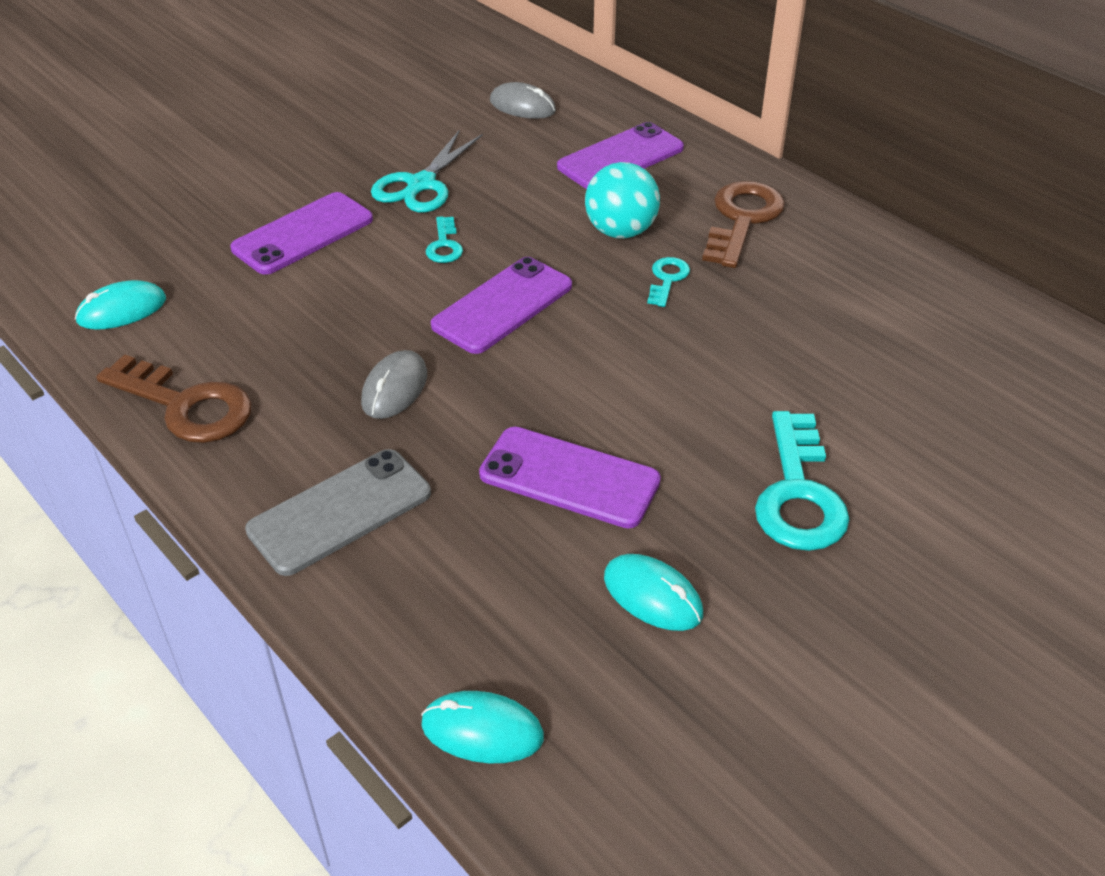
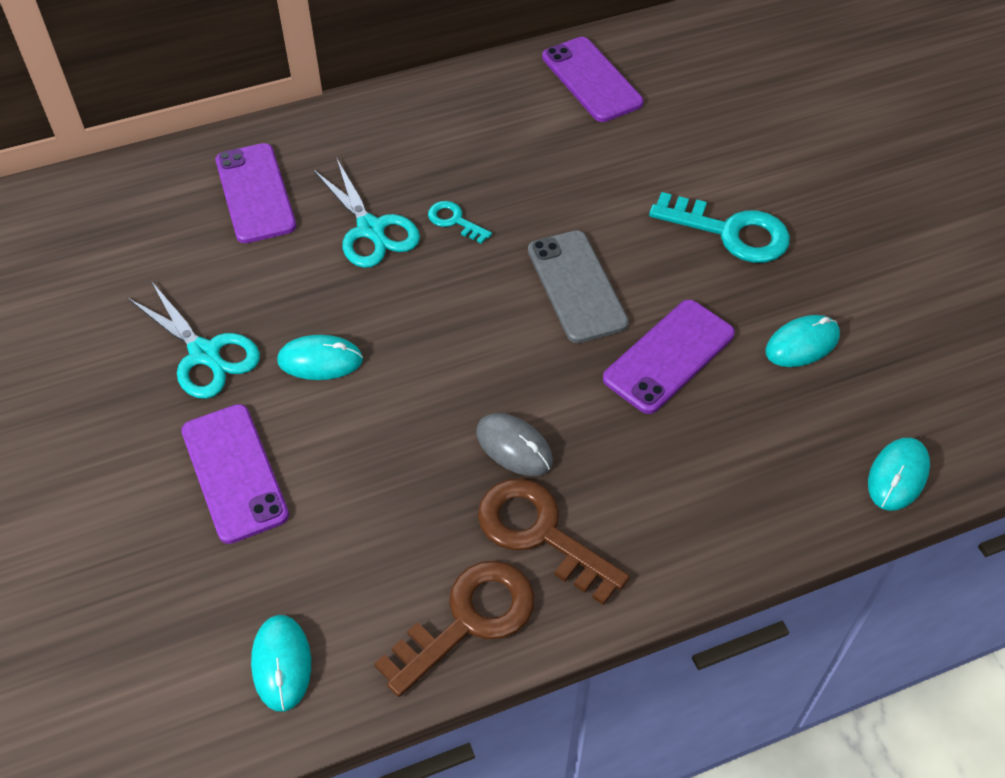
camera: 70 degrees left, 10 degrees up
grey phone [245,449,431,576] -> grey phone moved to [528,230,629,343]
turquoise key [426,216,463,263] -> turquoise mouse [277,335,363,380]
purple phone [431,257,572,354] -> purple phone moved to [542,37,643,122]
grey mouse [490,82,556,119] -> none
turquoise ball [585,162,660,239] -> turquoise scissors [313,159,420,268]
brown key [702,181,785,268] -> brown key moved to [478,478,629,605]

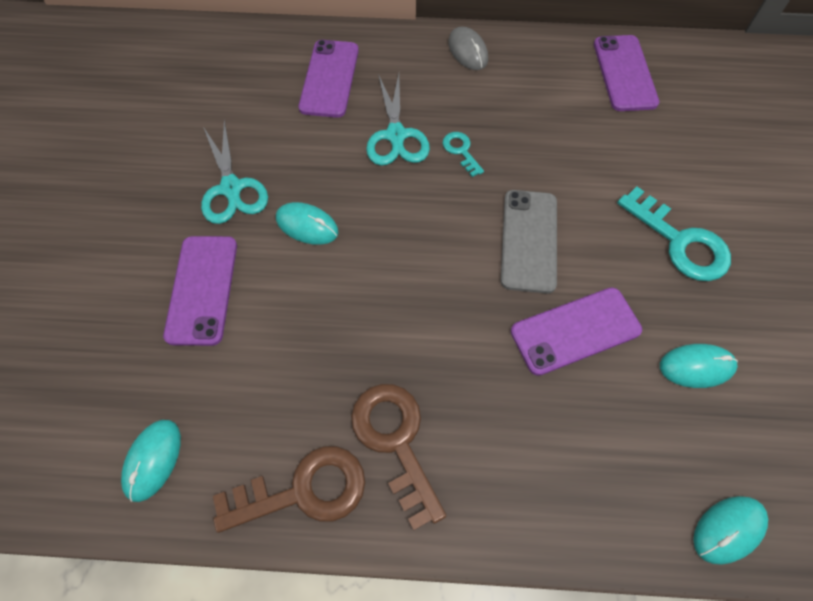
camera: 25 degrees right, 10 degrees up
grey mouse [476,413,553,476] -> grey mouse moved to [448,27,488,70]

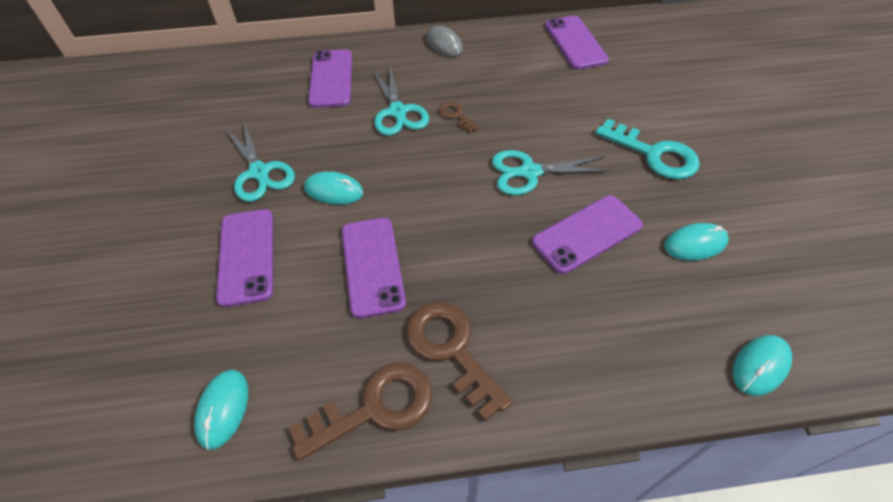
camera: 10 degrees left, 10 degrees down
turquoise key [442,132,484,177] -> brown key [439,101,479,133]
grey phone [501,190,557,294] -> turquoise scissors [492,150,612,195]
none -> purple phone [342,218,406,318]

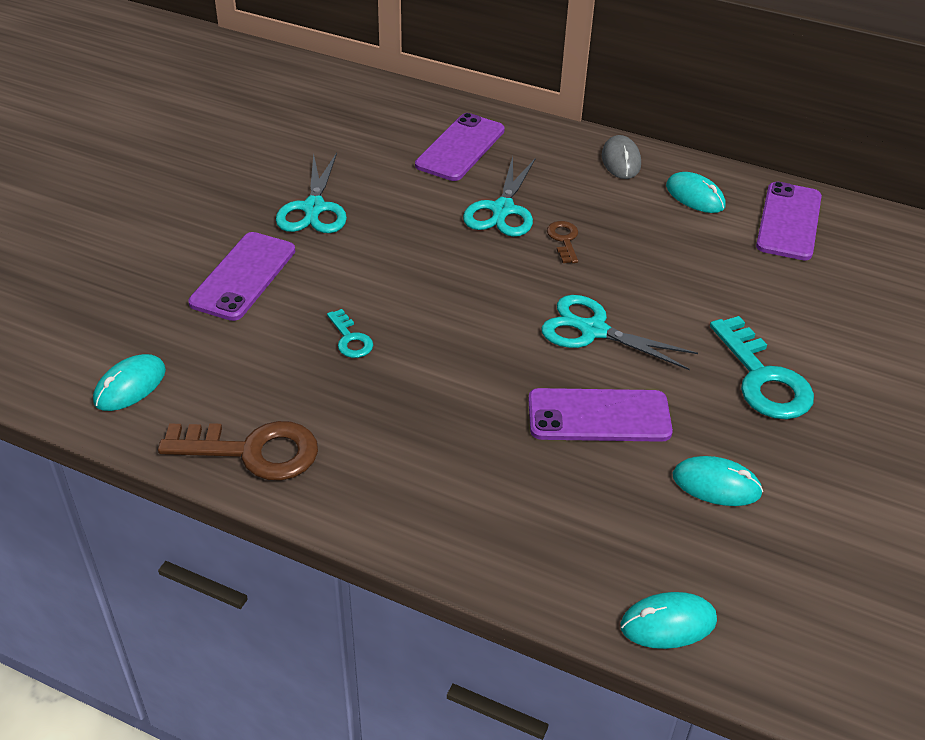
camera: 30 degrees right, 10 degrees down
turquoise mouse [304,171,363,205] -> turquoise mouse moved to [666,172,725,213]
purple phone [342,218,406,318] -> turquoise key [327,309,373,358]
brown key [406,302,513,422] -> none

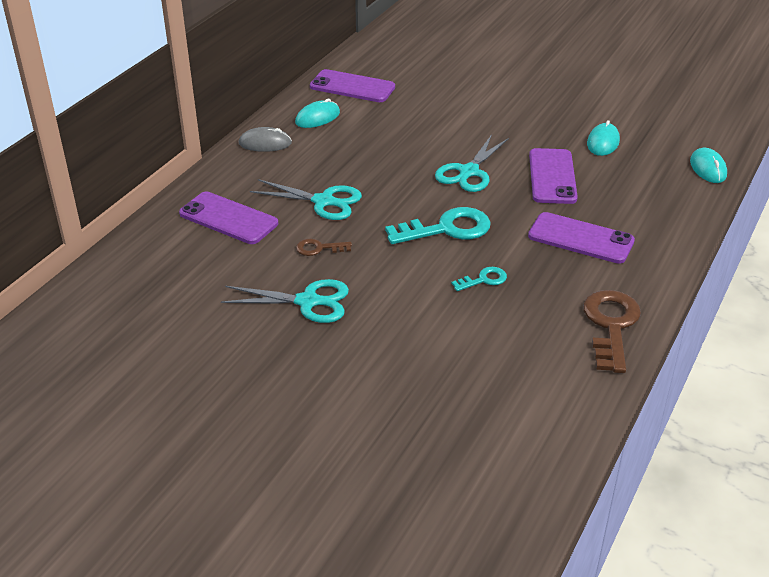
camera: 85 degrees left, 5 degrees down
turquoise mouse [93,354,166,411] -> none
purple phone [188,232,295,321] -> purple phone moved to [528,212,635,264]
brown key [547,221,578,263] -> brown key moved to [296,239,352,256]
turquoise key [710,316,814,419] -> turquoise key moved to [385,207,491,244]

